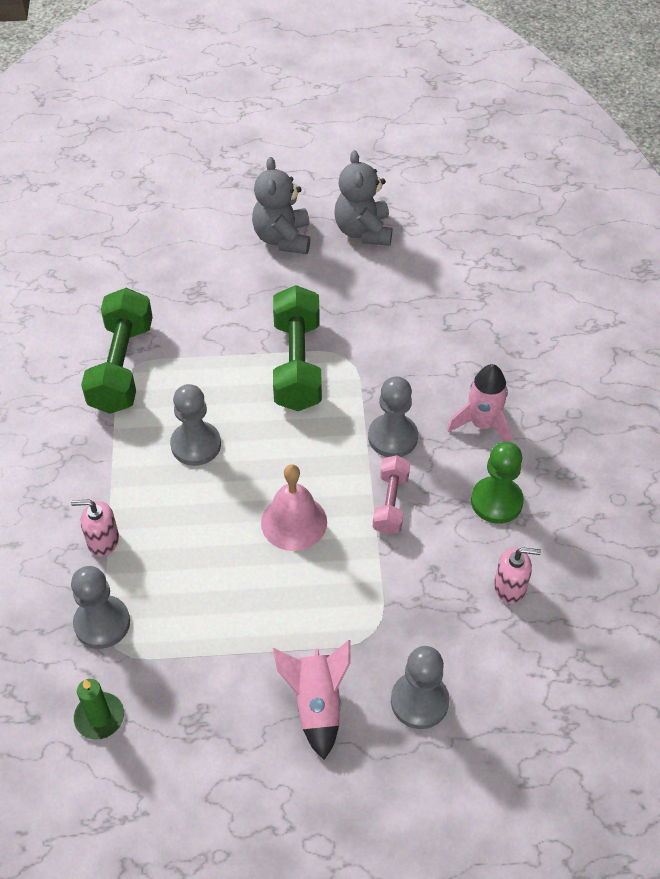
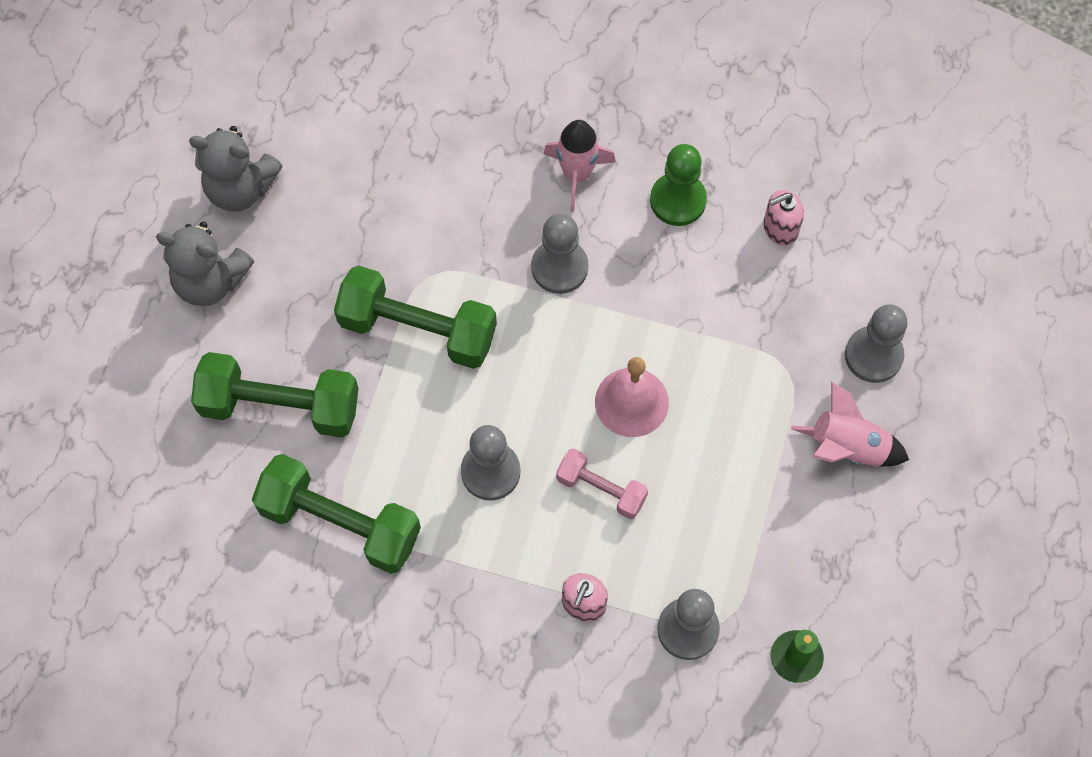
camera: 70 degrees left, 15 degrees up
pink dumbbell [373,455,410,535] -> pink dumbbell moved to [556,449,648,519]
pink soap dispenser [494,547,541,604] -> pink soap dispenser turned 135 degrees counterclockwise [763,190,804,246]
none -> green dumbbell [191,352,359,437]

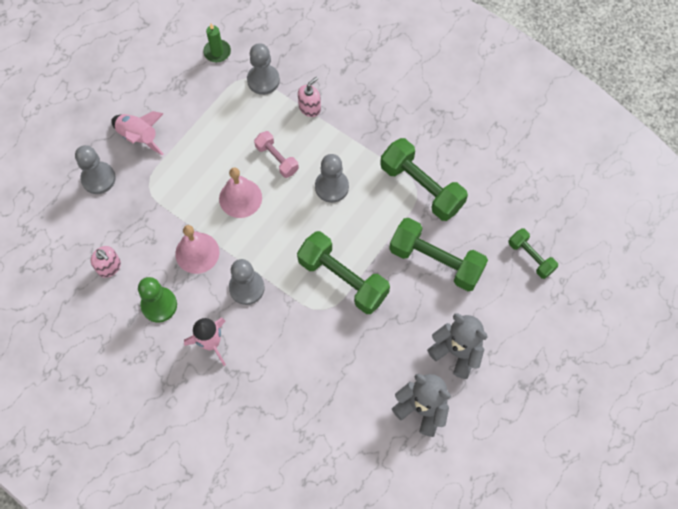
camera: 160 degrees left, 0 degrees up
pink soap dispenser [763,190,804,246] -> pink soap dispenser turned 45 degrees clockwise [91,246,121,278]
none -> pink bell [175,225,220,274]
none -> green dumbbell [508,228,558,279]

